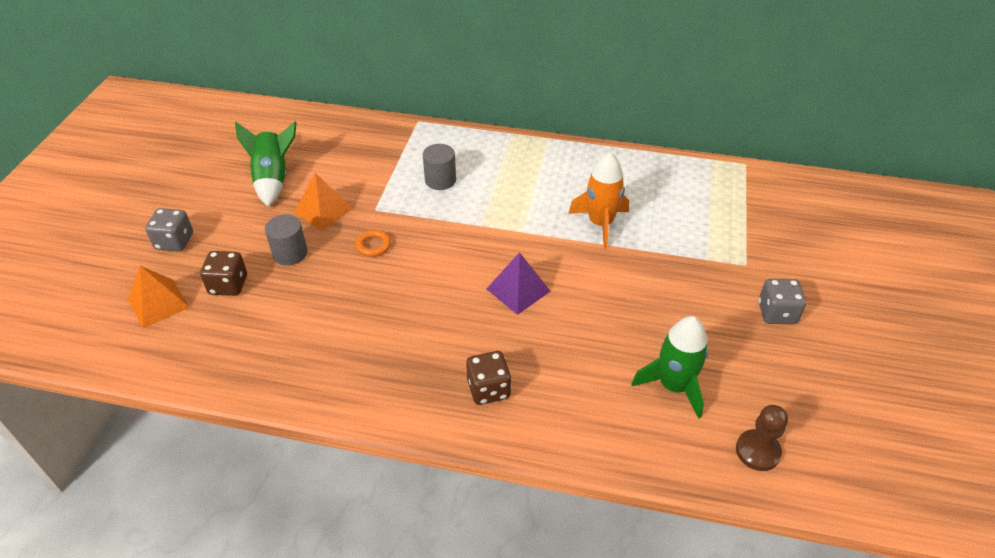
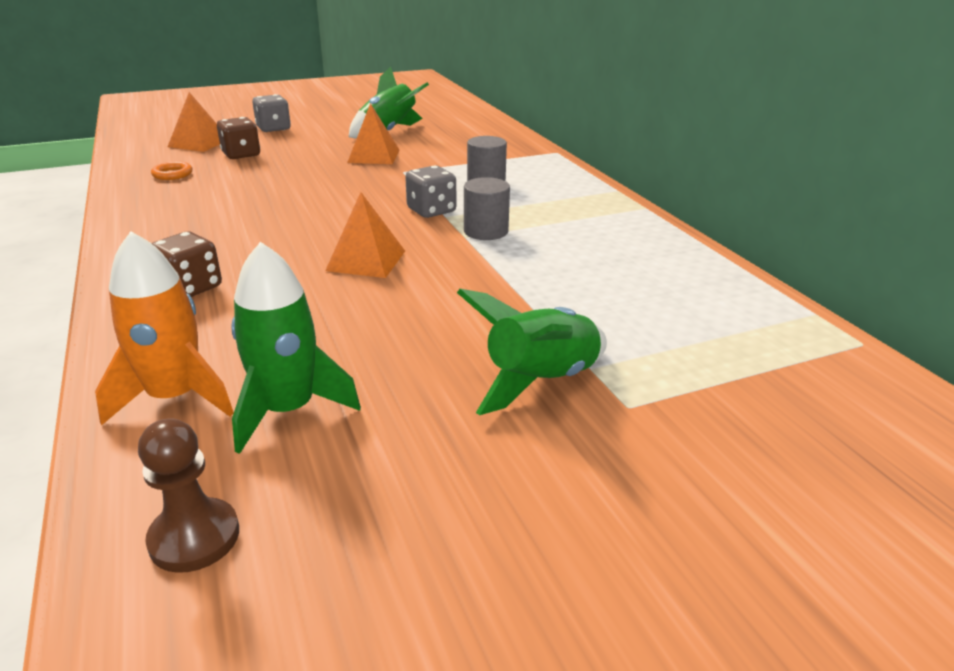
camera: 55 degrees right, 15 degrees down
grey cylinder [265,214,308,265] -> grey cylinder moved to [464,177,510,240]
orange ring [356,230,391,257] -> orange ring moved to [151,161,192,180]
purple pyramid [487,252,550,315] -> orange pyramid [325,192,405,278]
orange rocket [568,152,629,248] -> orange rocket moved to [95,231,234,425]
grey dice [759,279,806,324] -> grey dice moved to [405,166,456,218]
none -> green rocket [457,289,607,415]

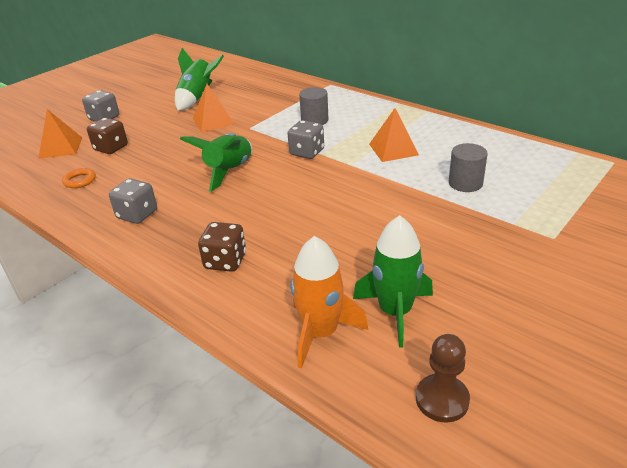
camera: 25 degrees left, 5 degrees up
orange pyramid [325,192,405,278] -> orange pyramid moved to [369,108,419,162]
green rocket [457,289,607,415] -> green rocket moved to [180,133,252,191]
grey cylinder [464,177,510,240] -> grey cylinder moved to [449,143,488,192]
none -> grey dice [109,178,157,224]

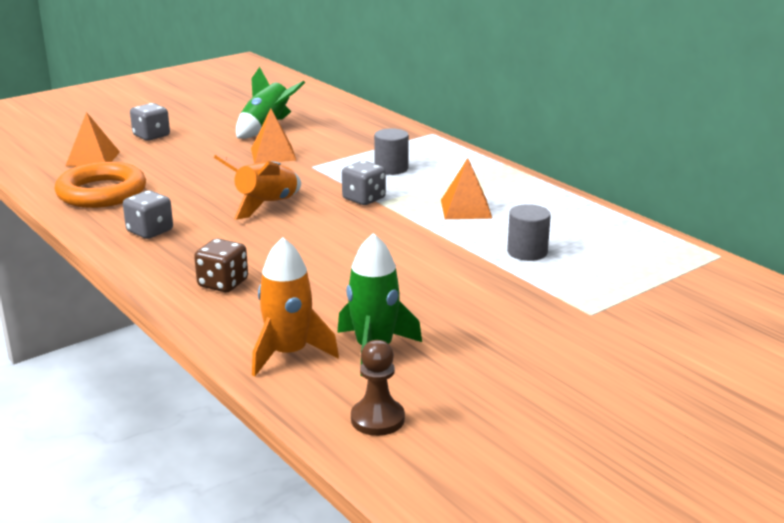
camera: 10 degrees right, 10 degrees down
orange ring [62,168,96,188] -> orange ring [55,162,146,208], size x2.41
brown dice [87,118,128,154] -> none
green rocket [180,133,252,191] -> orange rocket [214,155,301,220]

